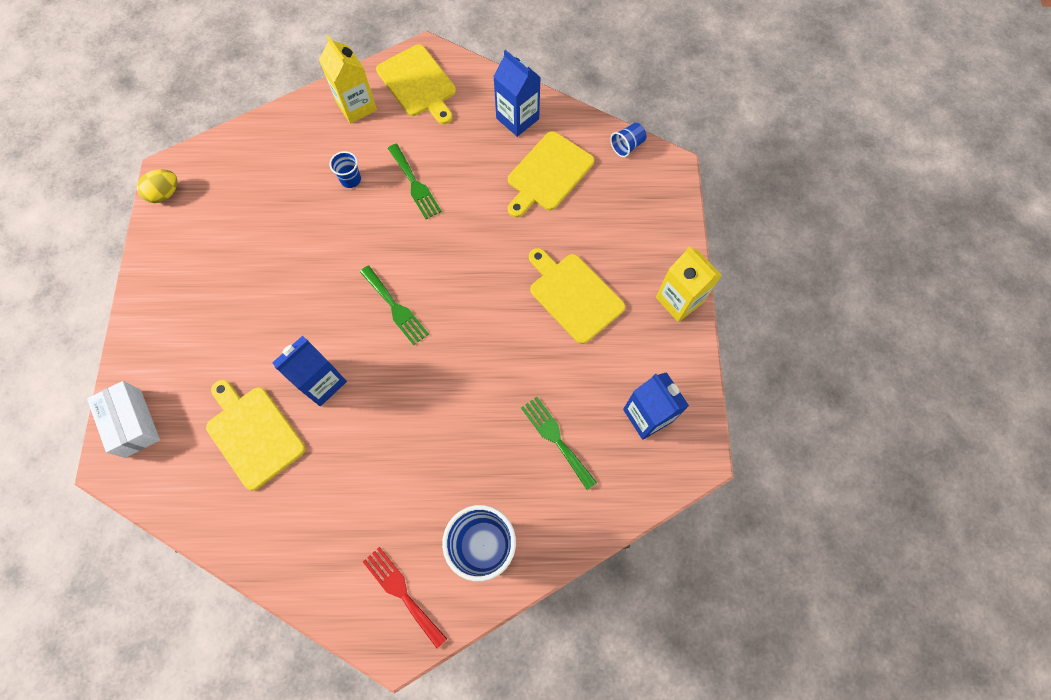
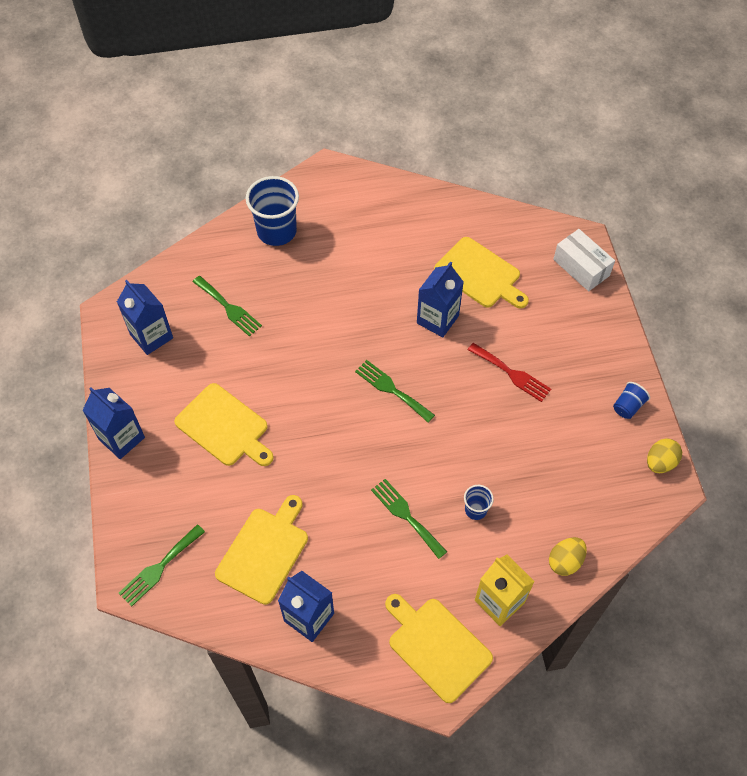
camera: 170 degrees right, 10 degrees down
red fork [363,547,447,649] -> red fork moved to [468,343,551,402]
blue cup [610,123,646,157] -> blue cup moved to [613,382,650,419]
yellow carton [656,247,722,322] -> blue carton [82,387,145,459]
none -> green fork [119,524,205,607]
none -> yellow egg [549,537,587,576]

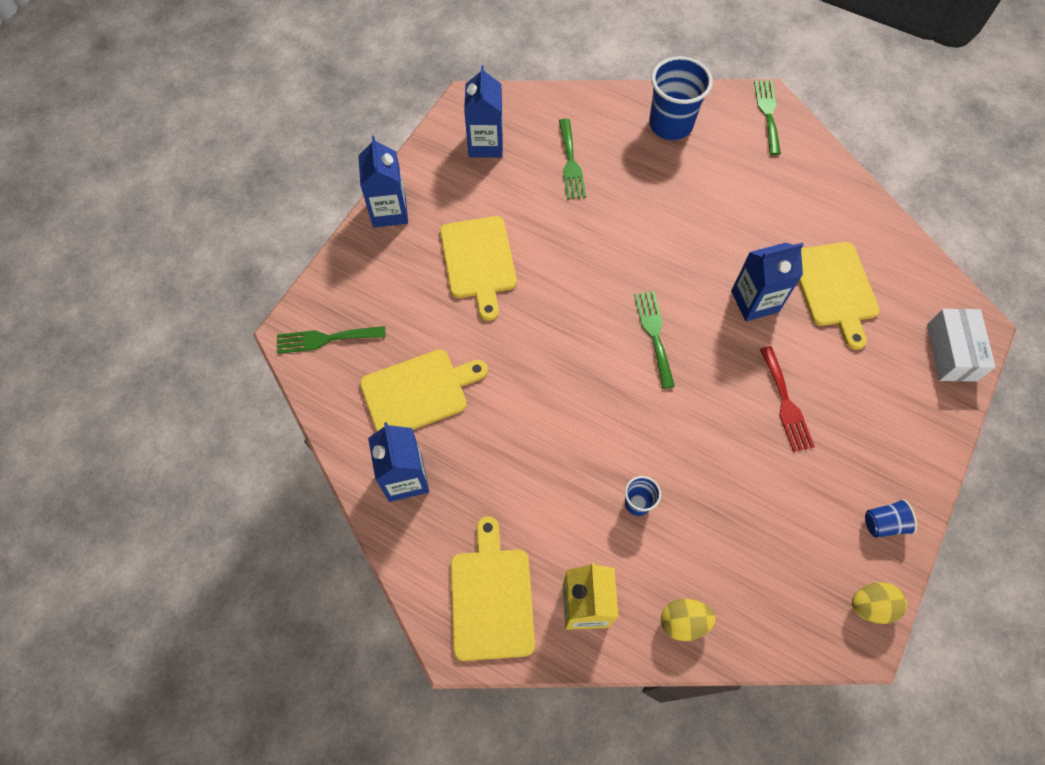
camera: 40 degrees right, 5 degrees up
green fork [371,479,447,559] -> green fork moved to [754,81,781,155]

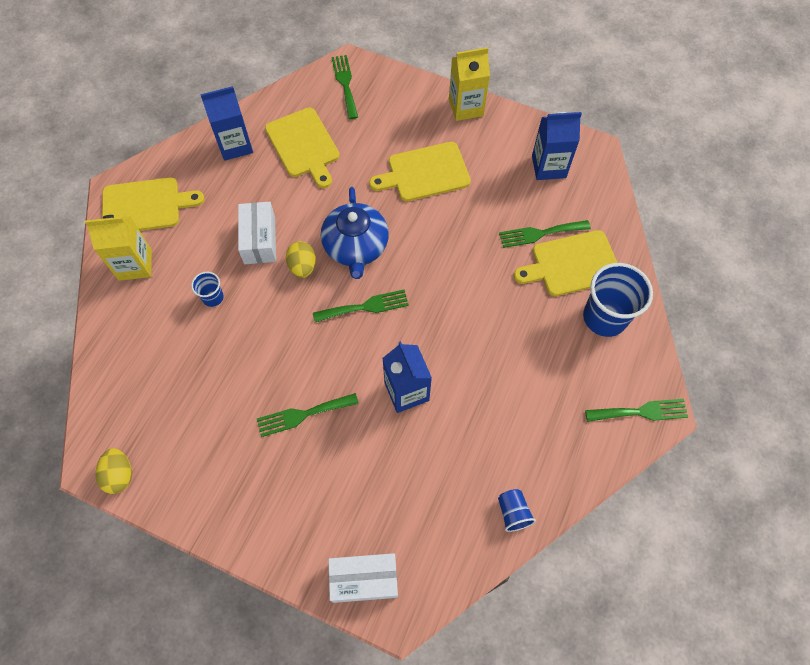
camera: 85 degrees right, 0 degrees up
blue carton [358,136,408,228] -> yellow carton [449,47,490,121]
yellow egg [661,599,716,641] -> yellow egg moved to [286,241,316,278]
red fork [760,346,815,452] -> green fork [257,393,359,437]
yellow cutting board [798,242,880,350] -> yellow cutting board moved to [514,230,618,296]
blue cup [865,499,917,538] -> blue cup moved to [498,489,536,532]
none -> white box [238,202,276,264]
none -> blue teapot [321,187,389,279]

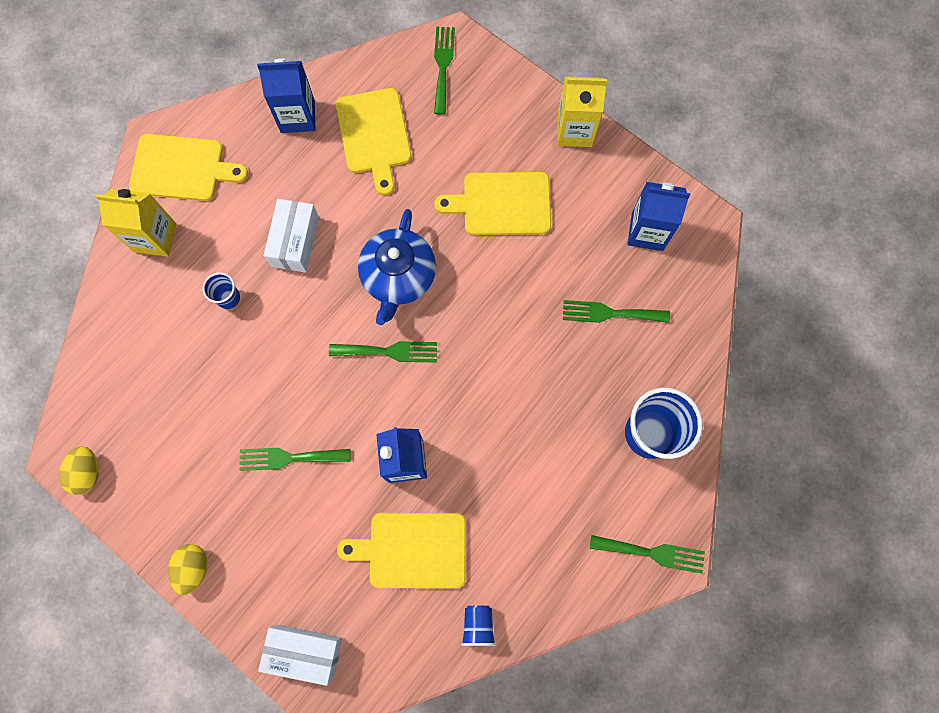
camera: 15 degrees right, 10 degrees up
yellow egg [286,241,316,278] -> yellow egg moved to [168,544,208,595]
yellow cutting board [514,230,618,296] -> yellow cutting board moved to [337,513,466,588]

